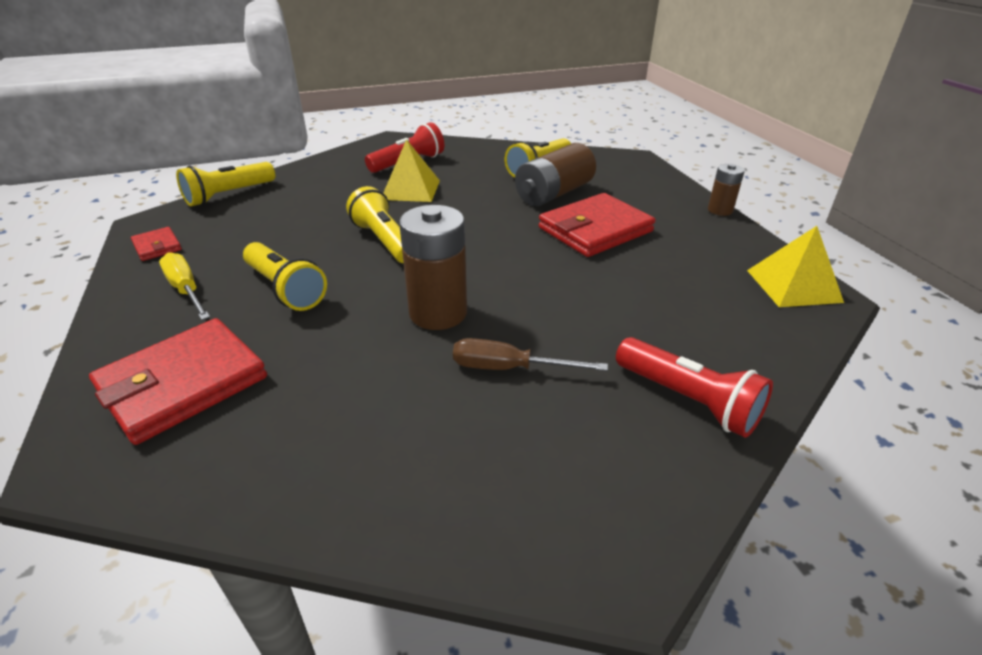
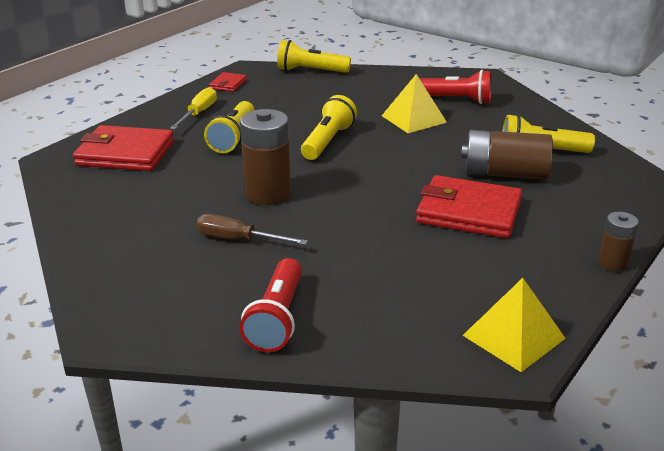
camera: 55 degrees right, 5 degrees down
brown screwdriver [453,338,608,371] -> brown screwdriver turned 45 degrees counterclockwise [196,214,308,245]

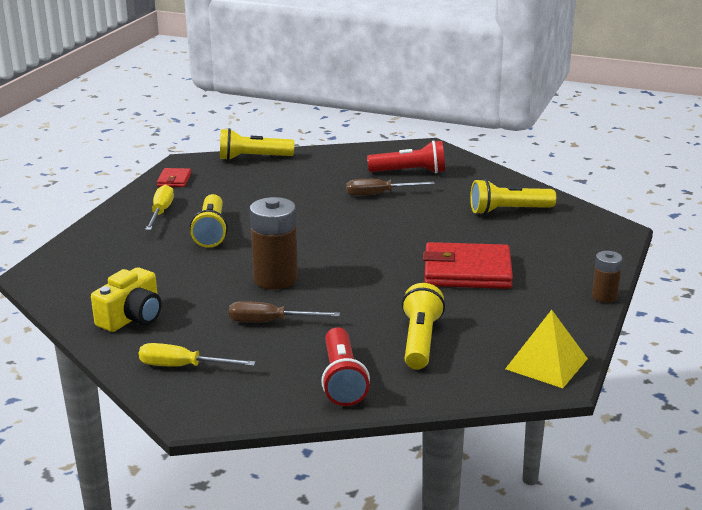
camera: 15 degrees left, 5 degrees down
red wallet [73,125,174,171] -> none
yellow flashlight [301,95,357,160] -> yellow flashlight moved to [402,283,445,369]
yellow pyramid [382,74,447,133] -> brown screwdriver [346,179,435,196]
brown battery [461,130,553,179] -> none
none -> yellow camera [91,267,162,332]
none -> yellow screwdriver [139,343,256,367]

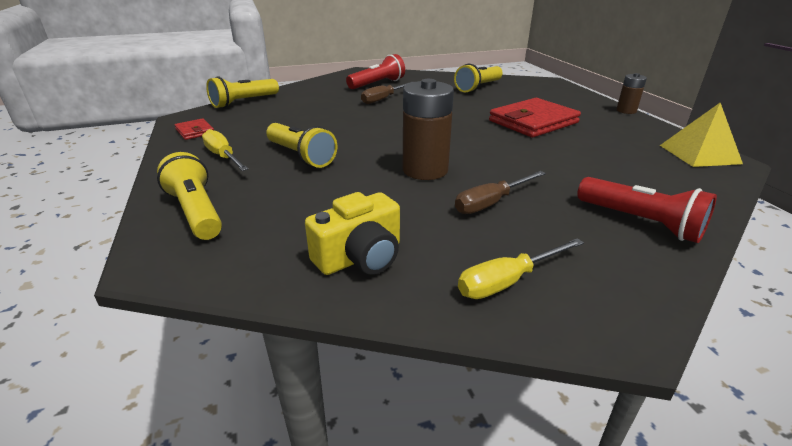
camera: 40 degrees left, 5 degrees up
yellow camera [91,267,162,332] -> yellow camera turned 60 degrees clockwise [305,192,400,275]
yellow flashlight [402,283,445,369] -> yellow flashlight moved to [157,152,222,240]

